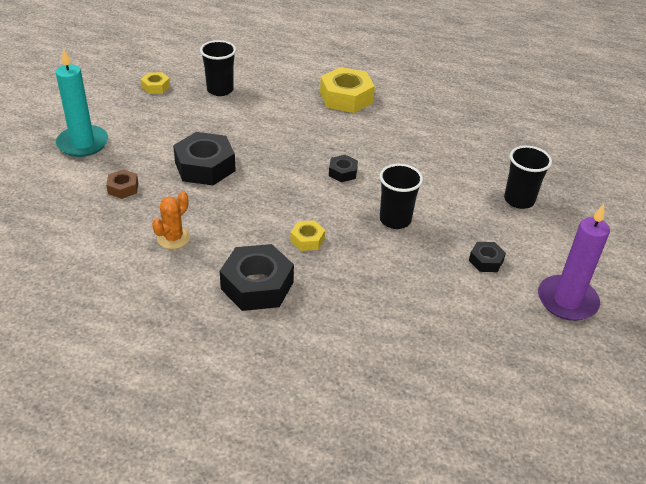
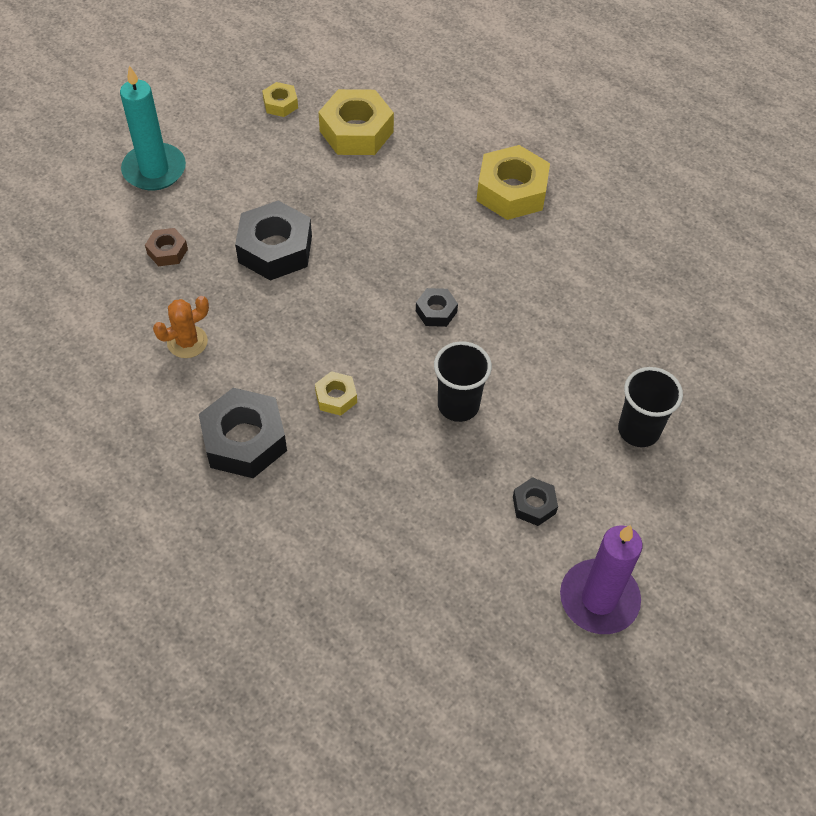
camera: 25 degrees right, 15 degrees up
black cup [200,40,236,96] -> yellow nut [319,89,394,155]

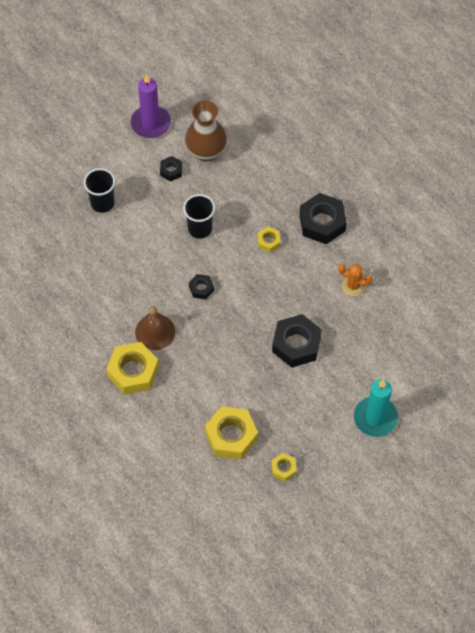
camera: 170 degrees left, 5 degrees up
brown nut [145,228,188,266] -> none
orange cactus [153,296,209,358] -> orange cactus turned 45 degrees clockwise [338,264,373,296]
none -> brown bell [135,306,175,350]
none -> brown vase [185,100,227,162]

